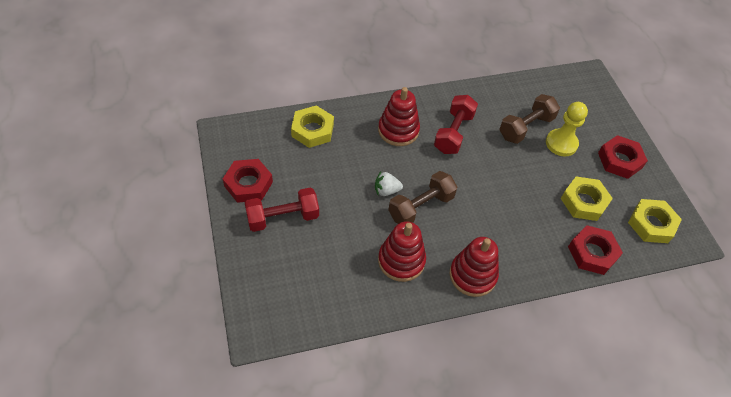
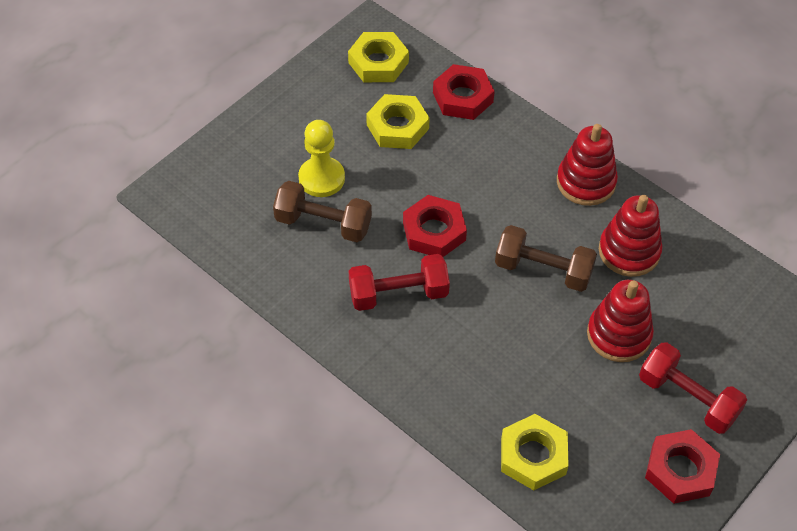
camera: 120 degrees left, 0 degrees up
white strawberry [375,172,403,196] -> none
red stacking toy [378,87,420,146] -> red stacking toy moved to [587,280,654,362]
red nut [598,135,648,179] -> red nut moved to [403,195,467,257]

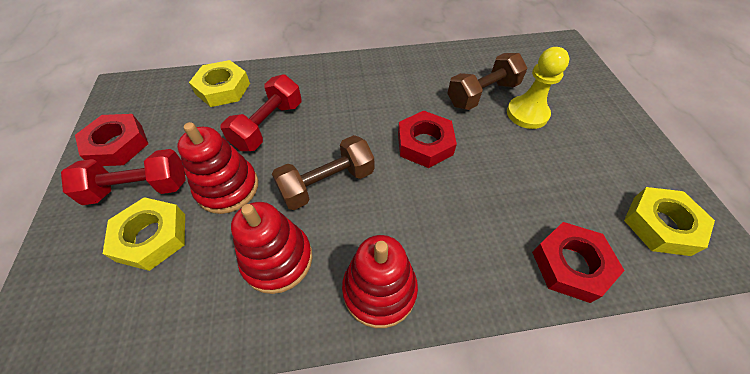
camera: 130 degrees right, 0 degrees up
red dumbbell [349,254,450,311] -> red dumbbell moved to [221,75,302,151]
yellow nut [366,94,430,149] -> yellow nut moved to [103,197,185,271]

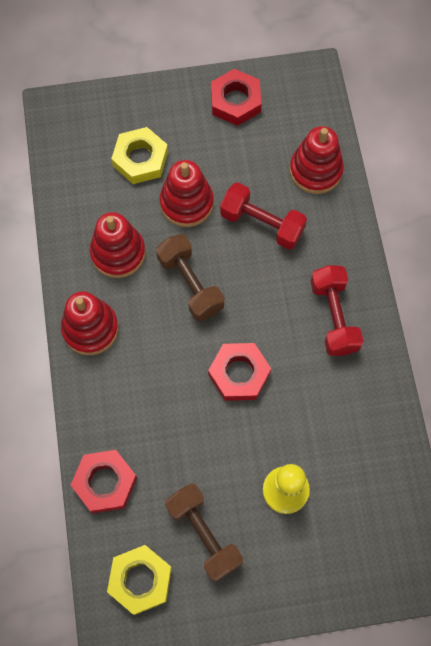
camera: 90 degrees right, 15 degrees up
red dumbbell [61,149,186,205] -> red dumbbell moved to [310,265,363,356]
yellow nut [189,60,250,107] -> red stacking toy [290,126,344,194]
brown dumbbell [447,53,527,110] -> brown dumbbell moved to [165,483,243,582]

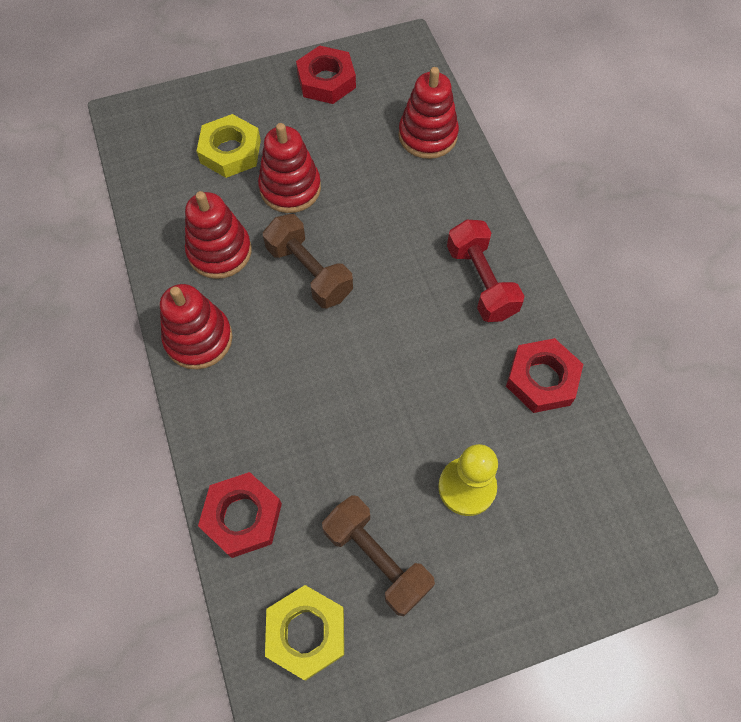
camera: 10 degrees left, 5 degrees down
red nut [208,343,271,401] -> red nut moved to [506,338,583,413]
red dumbbell [220,182,307,250] -> none

